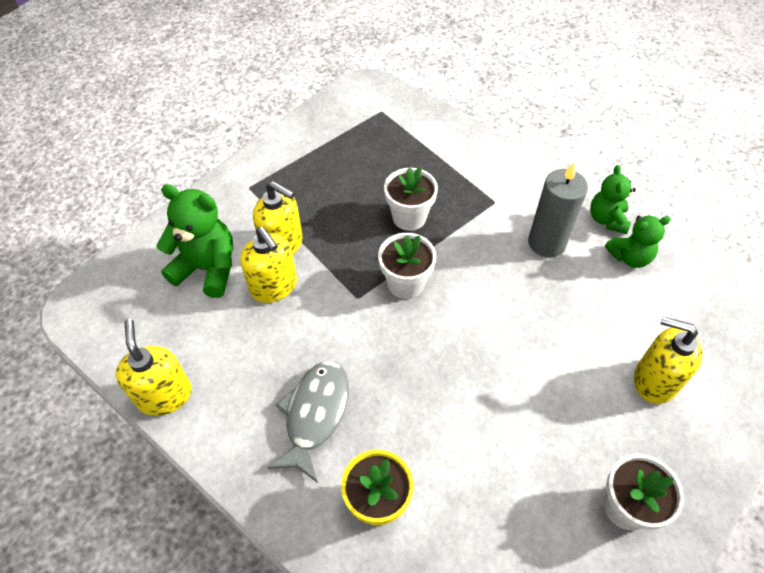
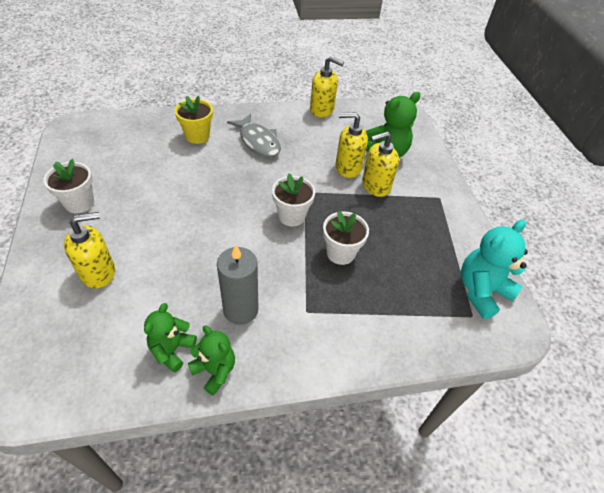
camera: 125 degrees right, 5 degrees down
none -> turquoise teddy bear [461,220,528,319]

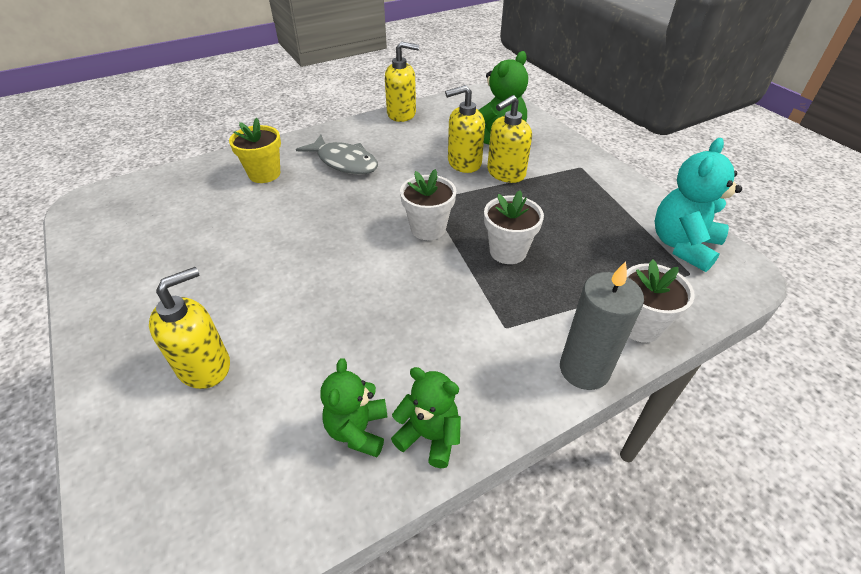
camera: 15 degrees left, 5 degrees down
white flower pot [43,159,94,213] -> white flower pot moved to [627,259,695,343]
grey candle [217,244,258,325] -> grey candle moved to [560,261,644,390]

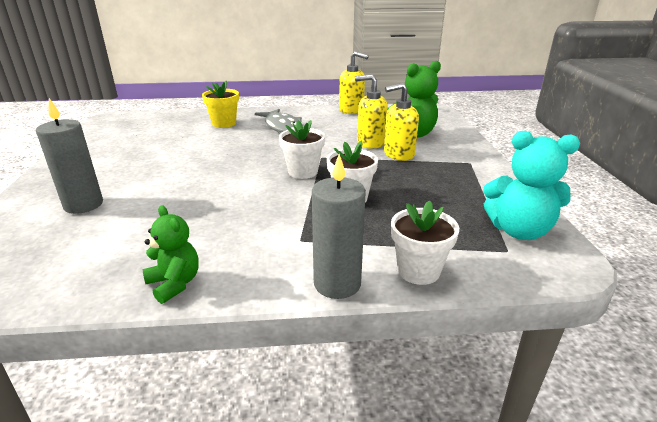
camera: 25 degrees right, 15 degrees down
yellow soap dispenser [149,267,230,389] -> grey candle [36,98,103,214]
green teddy bear [320,358,388,457] -> none
turquoise teddy bear [655,138,742,272] -> turquoise teddy bear turned 135 degrees counterclockwise [483,131,580,240]

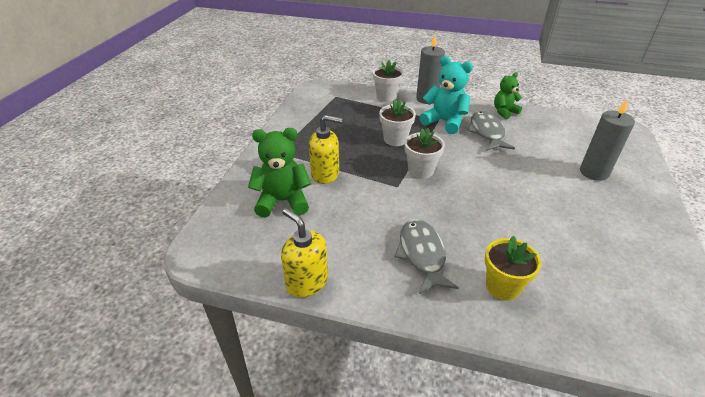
camera: 160 degrees left, 10 degrees up
green teddy bear [143,205,199,304] -> green teddy bear turned 75 degrees clockwise [494,72,522,119]
yellow soap dispenser [355,74,388,149] -> none
turquoise teddy bear [483,131,580,240] -> turquoise teddy bear moved to [420,56,473,134]
none -> grey fish [468,111,515,151]

